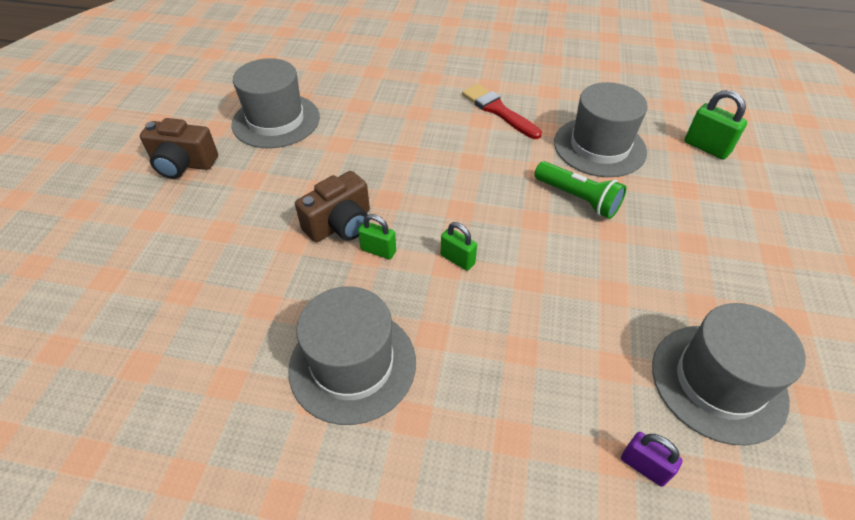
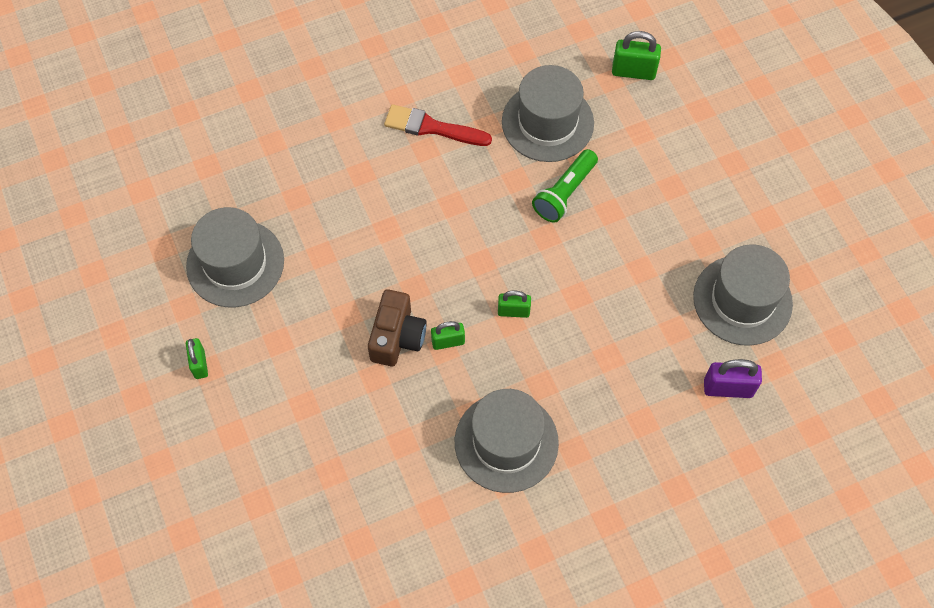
camera: 35 degrees left, 15 degrees up
brown camera [140,118,218,179] -> green padlock [186,338,208,379]
green flashlight [534,161,626,219] -> green flashlight turned 120 degrees clockwise [532,149,598,222]
purple padlock [621,432,683,487] -> purple padlock [704,359,762,398], size x1.50

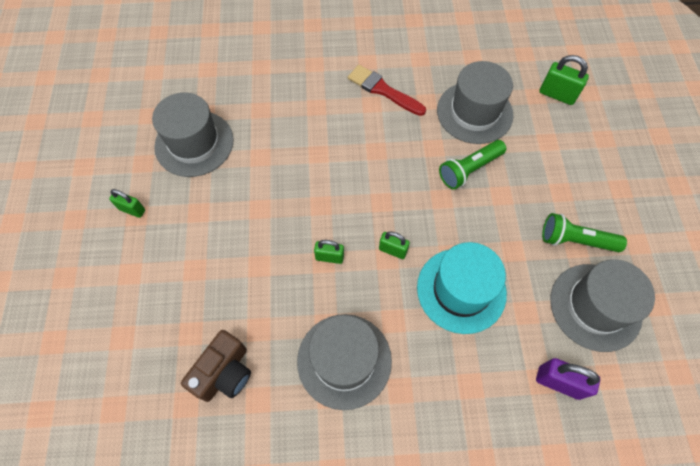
camera: 20 degrees right, 0 degrees up
green padlock [186,338,208,379] -> green padlock turned 75 degrees counterclockwise [109,189,145,218]
brown camera [368,289,427,366] -> brown camera moved to [181,330,251,402]
none -> turquoise hat [417,242,507,334]
none -> green flashlight [542,213,627,252]

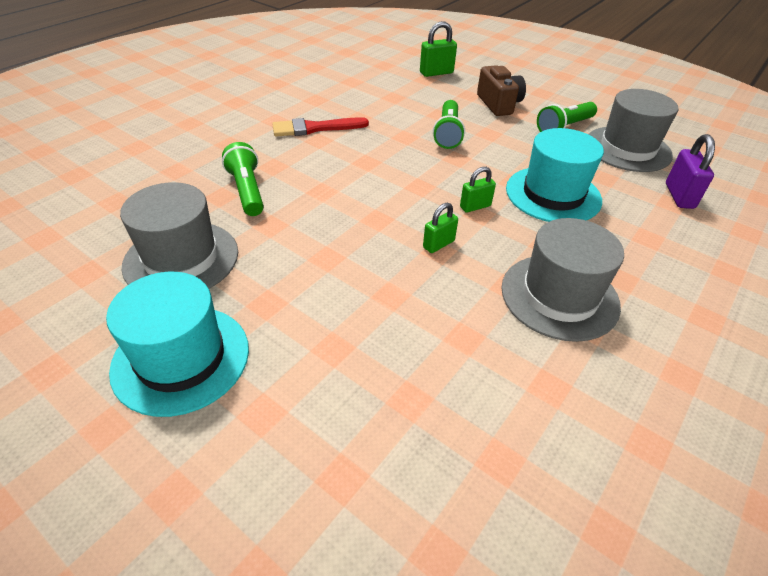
camera: 50 degrees left, 20 degrees down
green padlock [109,189,145,218] -> turquoise hat [106,272,249,417]
brown camera [181,330,251,402] -> brown camera moved to [477,65,526,116]
grey hat [437,61,513,144] -> none
purple padlock [536,358,600,400] -> purple padlock turned 60 degrees counterclockwise [666,134,715,209]
none -> green flashlight [222,142,264,216]

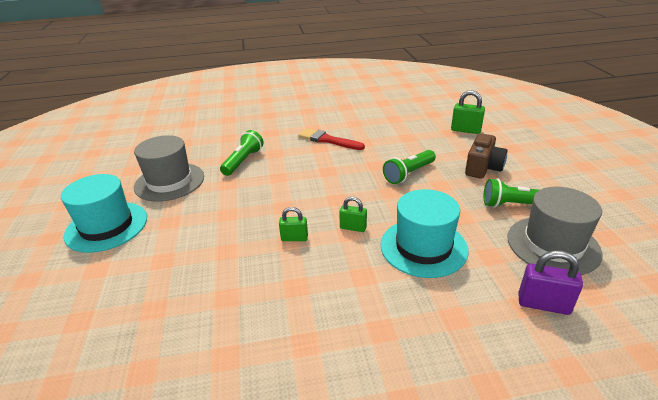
camera: 45 degrees right, 10 degrees down
grey hat [501,218,624,342] -> none
purple padlock [666,134,715,209] -> purple padlock turned 60 degrees clockwise [518,250,583,315]

